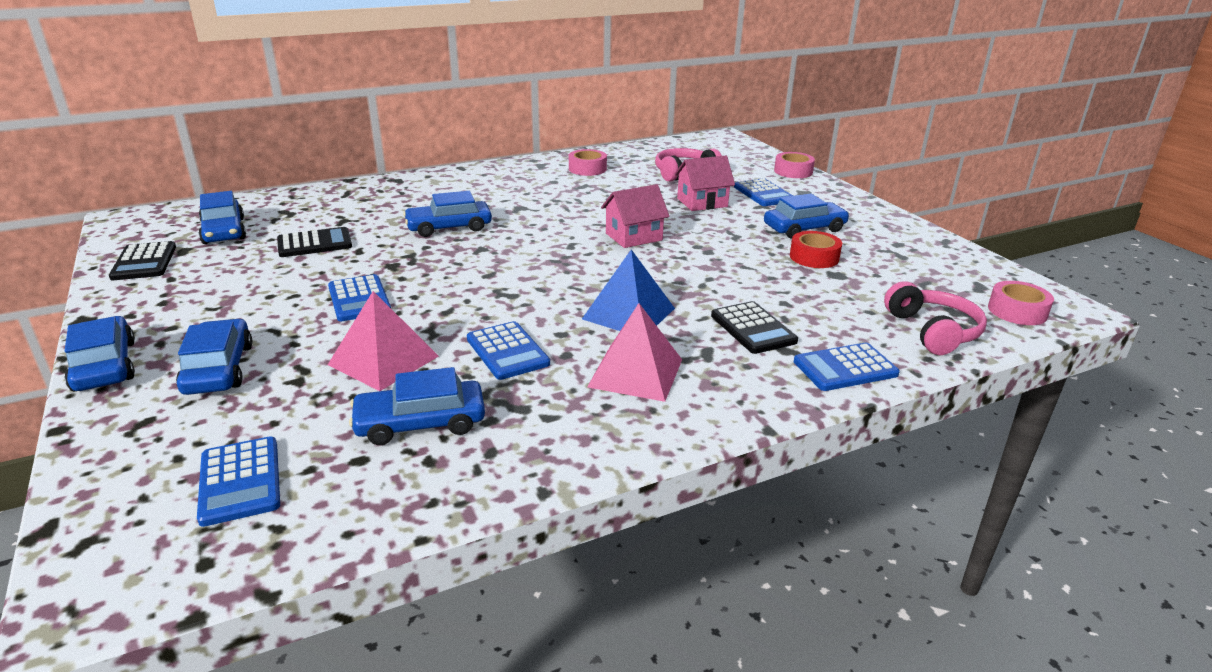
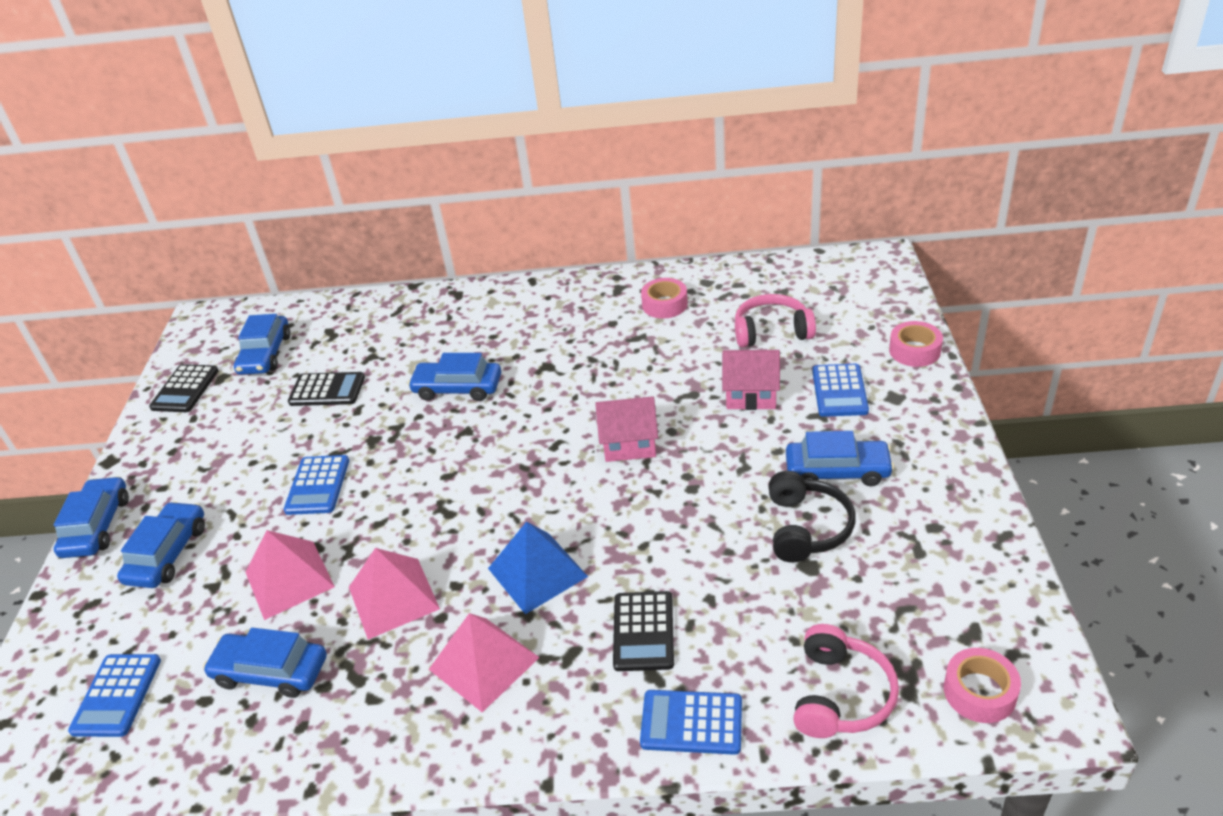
camera: 30 degrees right, 10 degrees up
blue calculator [467,321,550,380] -> pink pyramid [349,548,440,640]
red tape [790,231,842,268] -> black headphones [768,471,856,563]

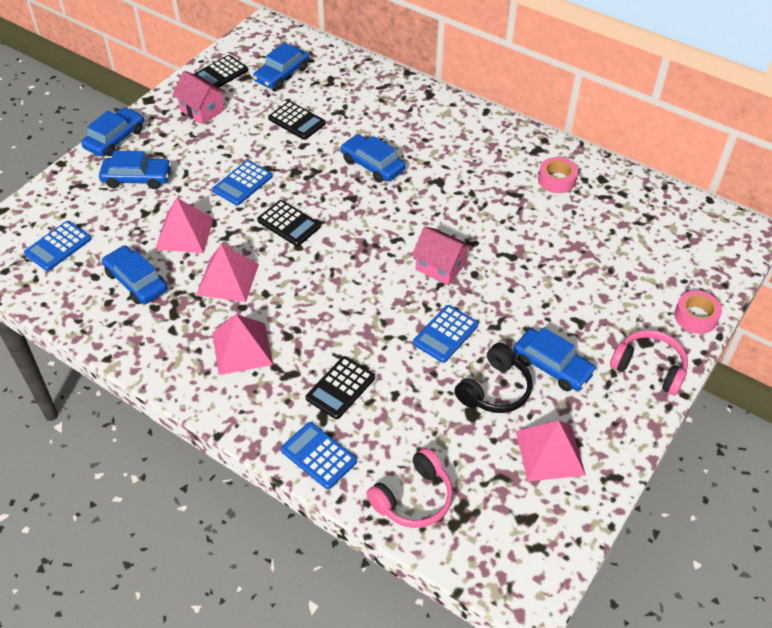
camera: 30 degrees right, 10 degrees up
blue car [117,501,205,588] -> blue car turned 45 degrees clockwise [99,151,172,189]
blue pyramid [488,521,588,614] -> none
pink house [722,350,780,410] -> pink house moved to [172,71,226,124]
pink headphones [735,294,816,347] -> pink headphones moved to [610,330,688,395]
blue calculator [812,363,869,417] -> blue calculator moved to [413,305,479,363]
pink tape [944,648,1021,723] -> none
none -> black calculator [257,200,321,246]
none -> pink pyramid [516,420,586,482]

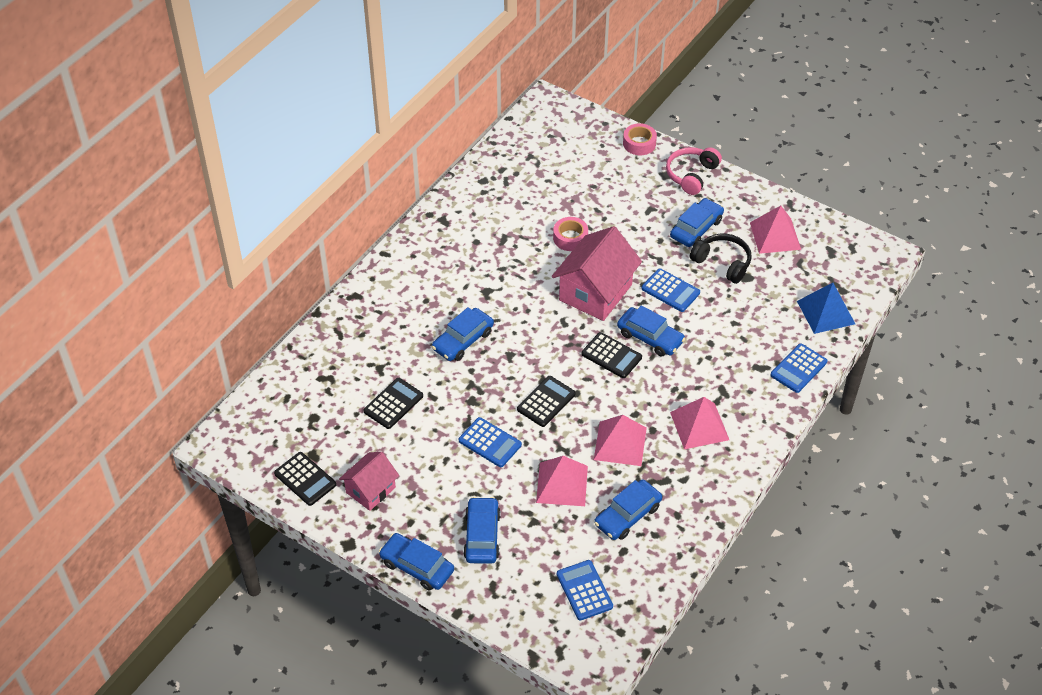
camera: 90 degrees left, 0 degrees up
blue calculator [24,221,91,271] -> blue calculator turned 150 degrees counterclockwise [557,560,613,621]
blue car [253,42,309,89] -> blue car moved to [617,305,685,357]
black calculator [306,356,375,419] -> black calculator moved to [582,332,642,378]
pink headphones [366,448,453,528] -> blue pyramid [797,283,855,334]
pink house [412,227,472,285] -> pink house [552,226,642,321], size x1.70
pink tape [538,157,578,193] -> pink tape moved to [553,217,588,251]

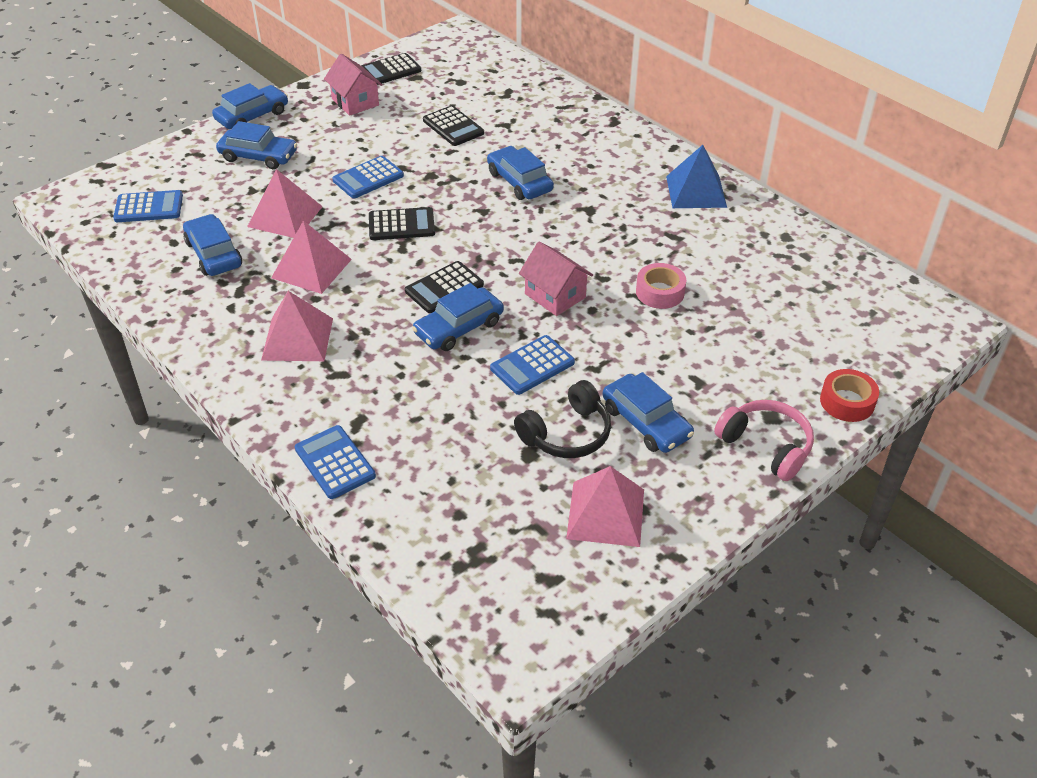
camera: 105 degrees right, 5 degrees down
black calculator [517,376,575,427] -> black calculator turned 60 degrees counterclockwise [369,207,435,240]
pink house [552,226,642,321] -> pink house [519,241,593,316], size x0.59
pink tape [623,123,657,155] -> red tape [820,369,879,422]
blue pyramid [797,283,855,334] -> blue pyramid moved to [666,145,727,208]

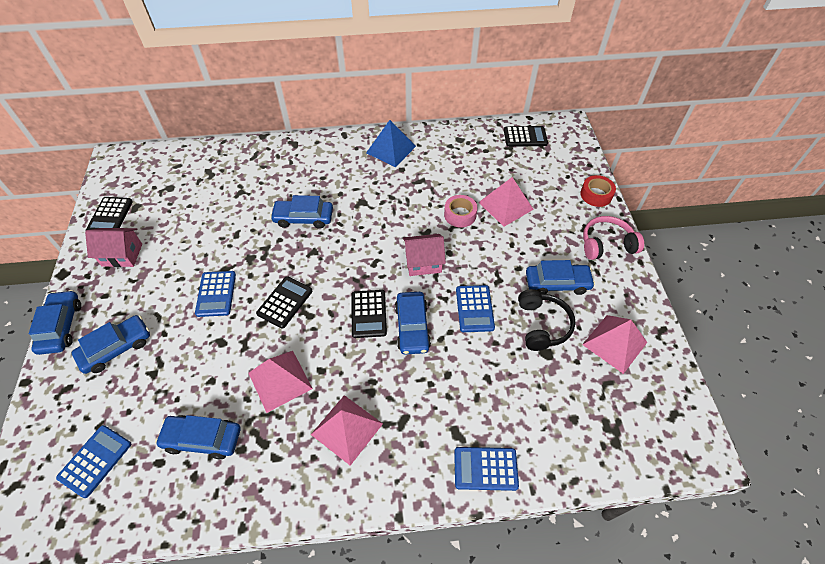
camera: 55 degrees left, 10 degrees up
pink pyramid [247,169,323,238] -> pink pyramid moved to [479,177,534,227]
black calculator [423,106,484,146] -> black calculator moved to [504,126,548,147]

